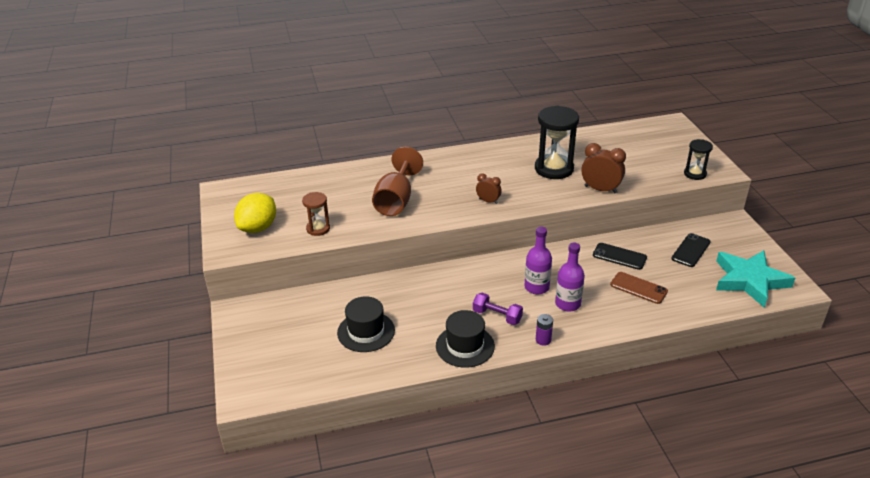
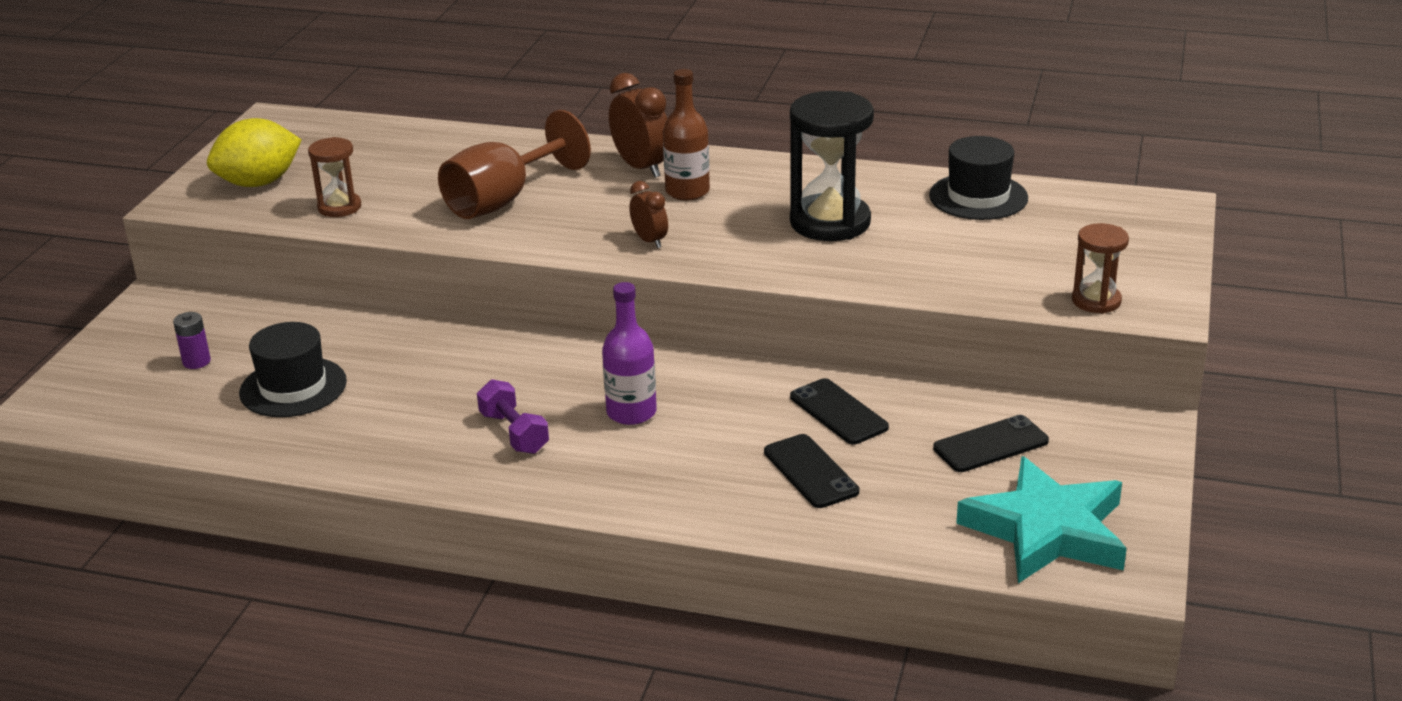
camera: 30 degrees right, 5 degrees down
black hat [436,310,495,368] -> black hat moved to [929,136,1028,220]
purple battery [536,314,553,346] -> purple battery moved to [173,312,211,369]
purple bottle [555,242,585,312] -> none
brown clock [581,143,626,193] -> brown clock moved to [609,73,667,178]
brown phone [610,272,668,304] -> black phone [764,434,859,508]
black hourglass [684,139,713,180] -> brown hourglass [1072,223,1129,314]
none -> brown bottle [663,69,710,200]

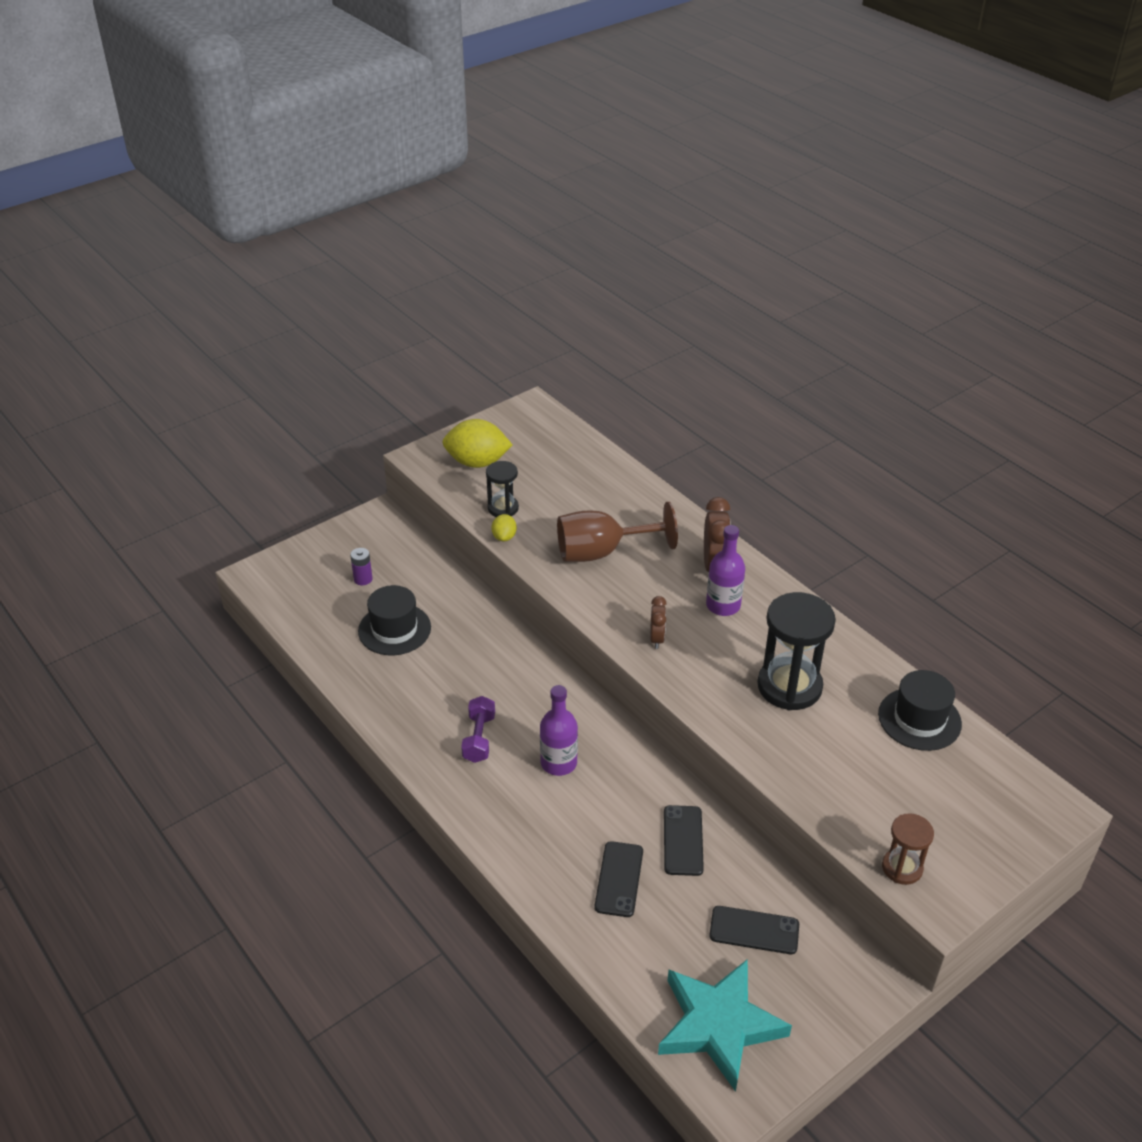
camera: 35 degrees right, 10 degrees up
brown hourglass [308,137,361,217] -> black hourglass [486,461,519,517]
brown bottle [663,69,710,200] -> purple bottle [706,525,745,616]
none -> yellow lemon [491,514,517,542]

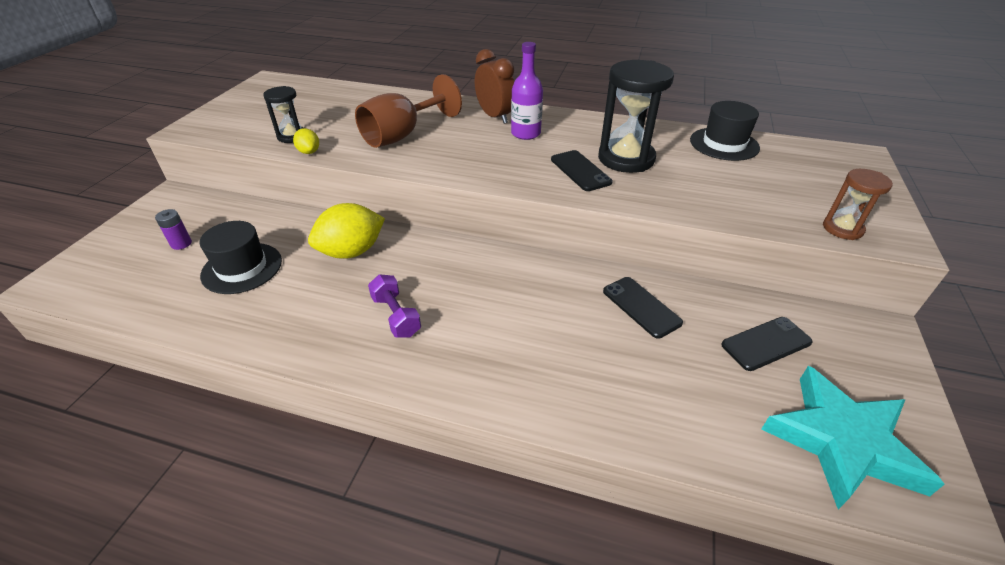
camera: 35 degrees left, 0 degrees up
yellow lemon [443,419,512,468] -> yellow lemon moved to [308,203,385,259]
purple bottle [540,685,578,776] -> none
black phone [595,841,643,917] -> black phone moved to [551,150,613,191]
brown clock [650,596,667,649] -> none

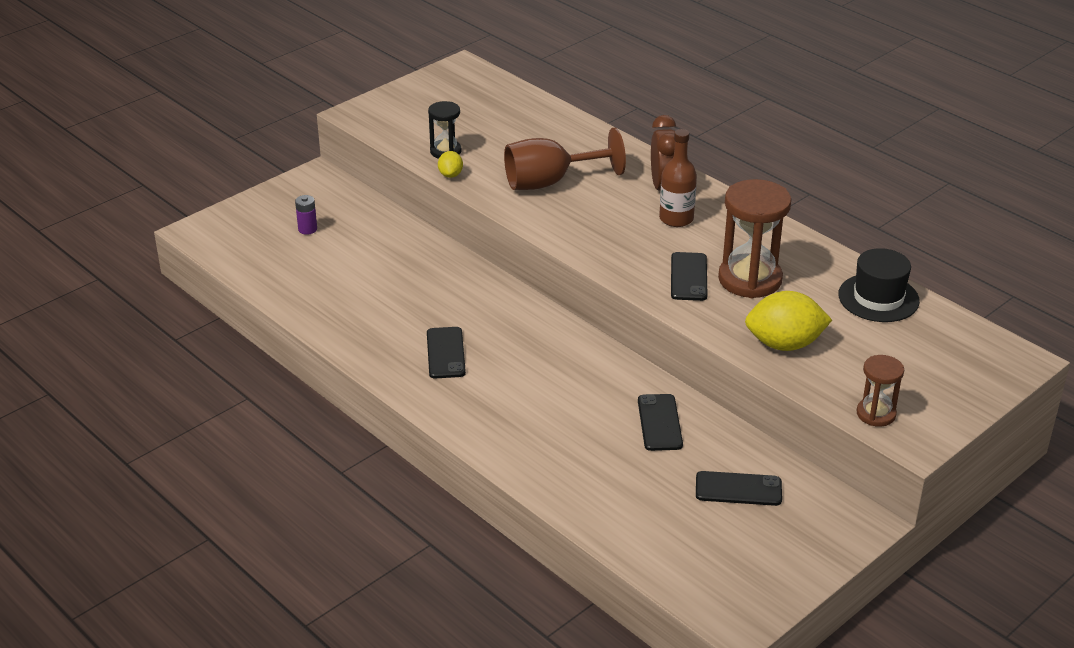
camera: 30 degrees right, 5 degrees down
black hat [200,221,282,294] -> none
yellow lemon [308,203,385,259] -> yellow lemon moved to [745,291,832,351]
purple dumbbell [368,274,421,338] -> black phone [427,327,466,379]
purple bottle [511,42,543,140] -> brown bottle [659,129,697,227]
black hourglass [598,60,674,173] -> brown hourglass [718,179,791,298]
turquoise star [761,366,945,509] -> none

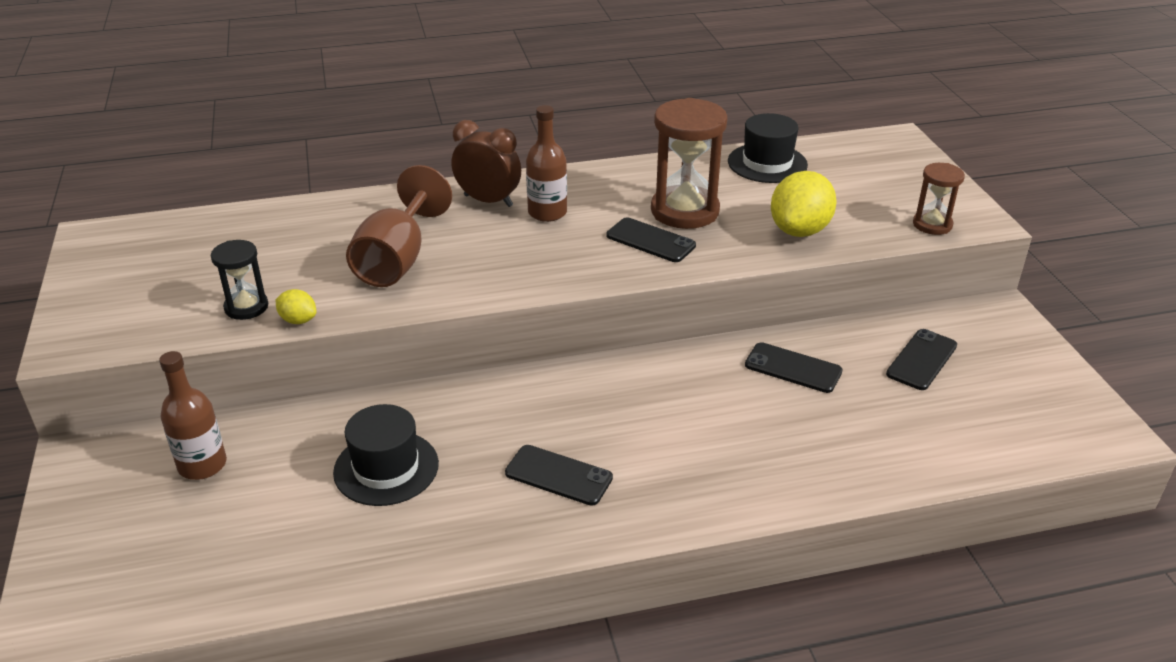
camera: 60 degrees left, 0 degrees up
purple battery [295,195,317,235] -> none
none -> brown bottle [159,351,227,480]
none -> black hat [333,404,439,506]

